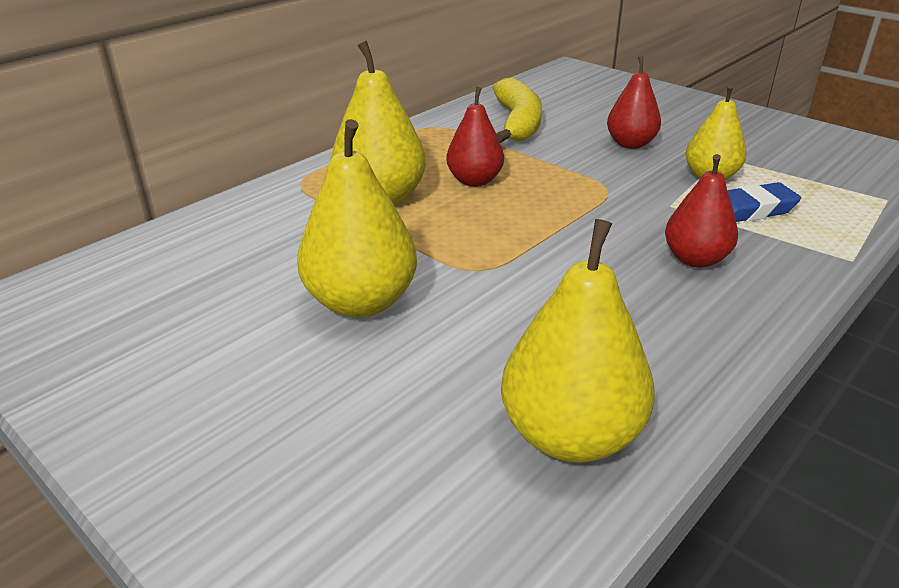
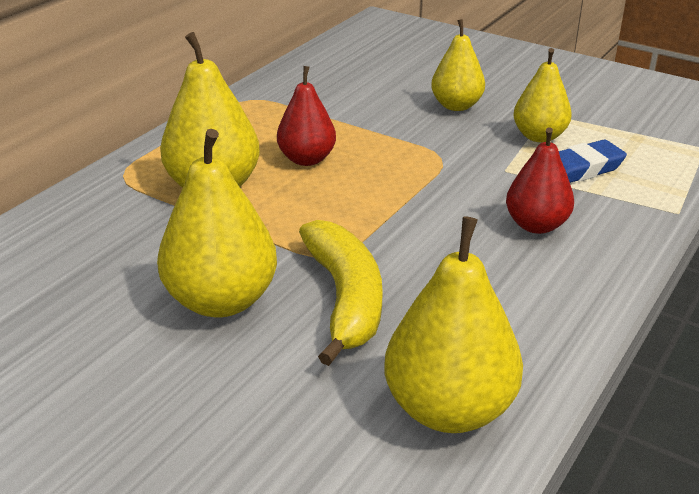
camera: 10 degrees left, 0 degrees up
yellow banana [492,78,542,143] -> yellow banana moved to [299,220,383,366]
red pear [607,56,661,149] -> yellow pear [431,19,485,111]

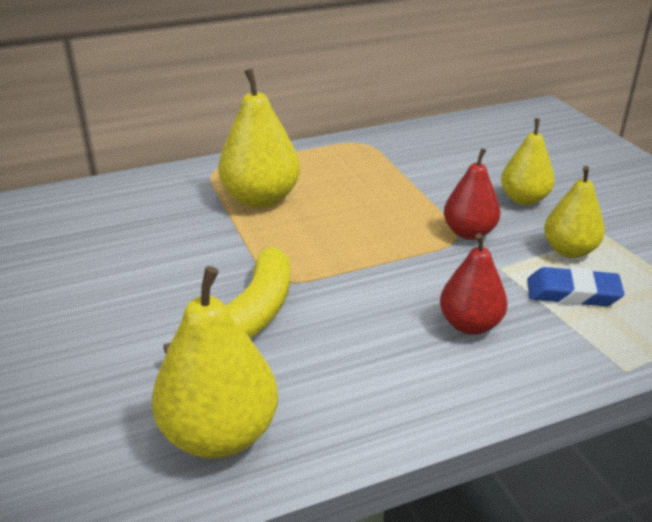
camera: 35 degrees right, 0 degrees up
yellow pear [157,129,277,317] -> none
red pear [277,66,336,166] -> red pear moved to [444,148,500,240]

